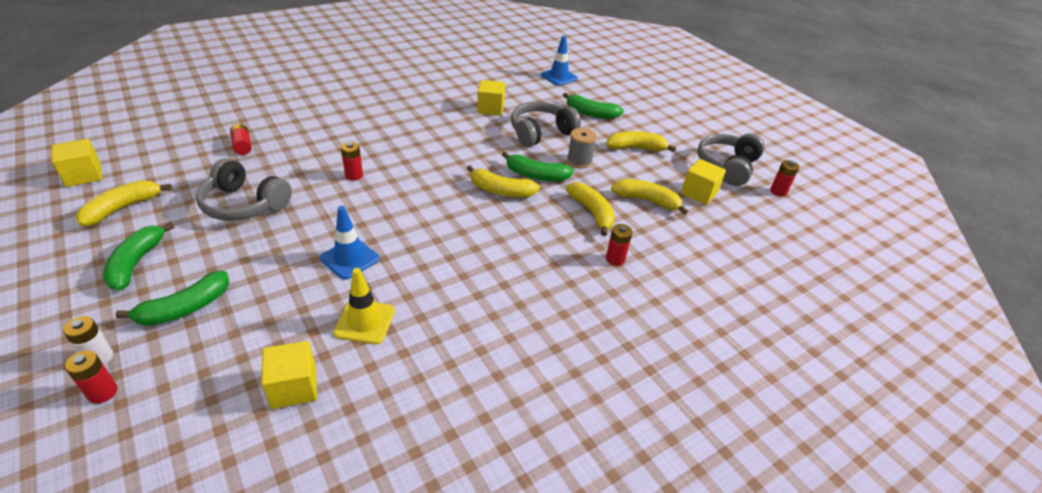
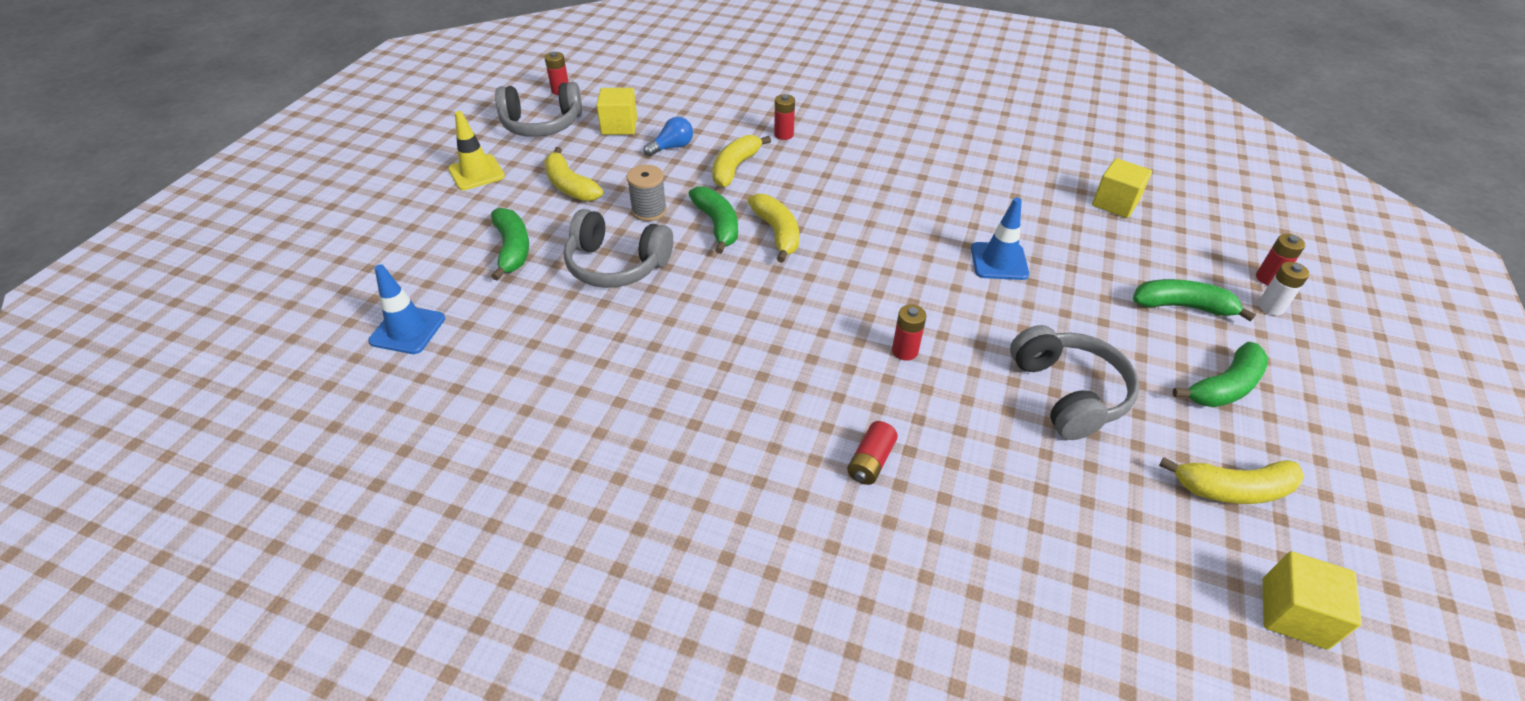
camera: 125 degrees left, 5 degrees up
red battery [230,124,252,155] -> red battery moved to [847,421,898,485]
yellow traffic cone [333,268,395,344] -> yellow traffic cone moved to [448,111,505,190]
yellow cube [477,80,505,116] -> none
yellow banana [611,179,688,215] -> blue light bulb [644,117,693,156]

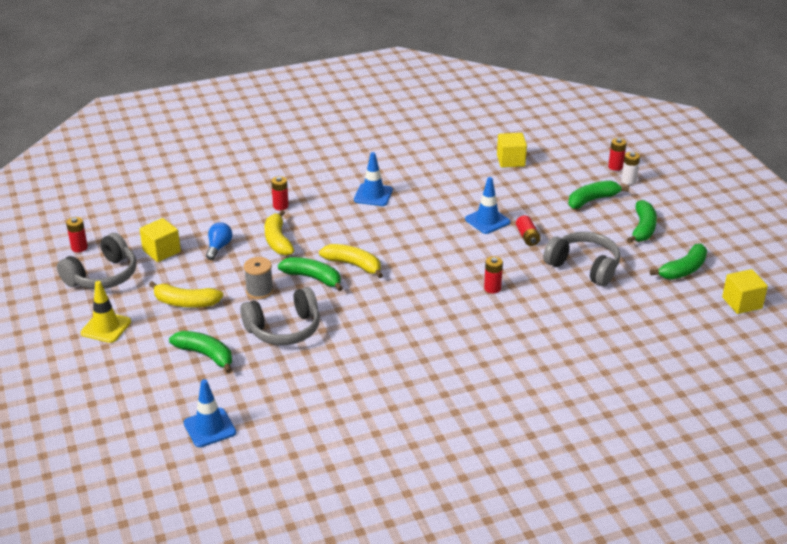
camera: 40 degrees left, 10 degrees down
red battery [847,421,898,485] -> red battery moved to [516,215,541,246]
yellow banana [1159,457,1304,504] -> green banana [650,244,707,280]
none -> blue traffic cone [354,152,393,206]

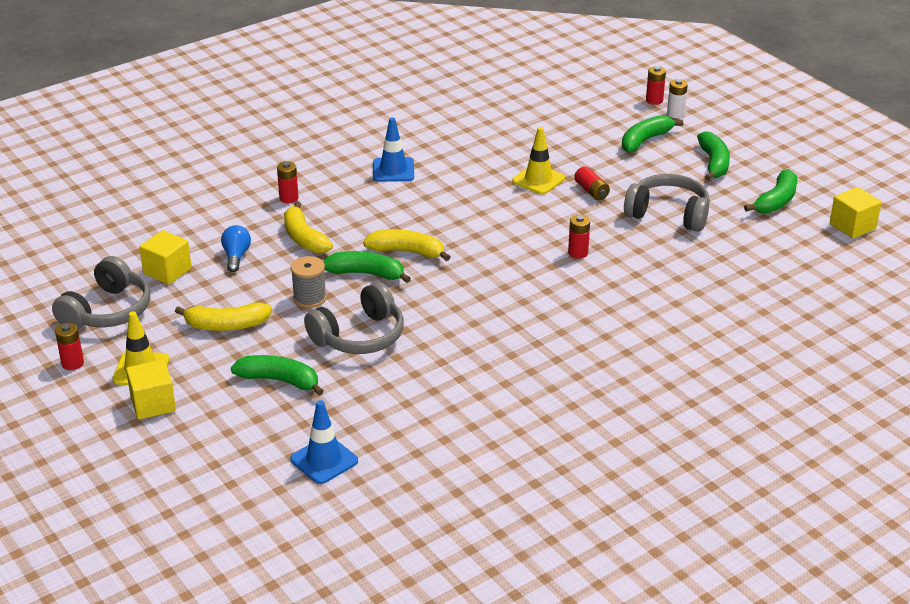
camera: 15 degrees left, 0 degrees up
red battery [66,217,88,252] -> red battery moved to [55,323,84,370]
blue traffic cone [465,177,510,234] -> yellow traffic cone [512,127,565,195]
yellow cube [497,133,527,168] -> yellow cube moved to [126,360,176,419]

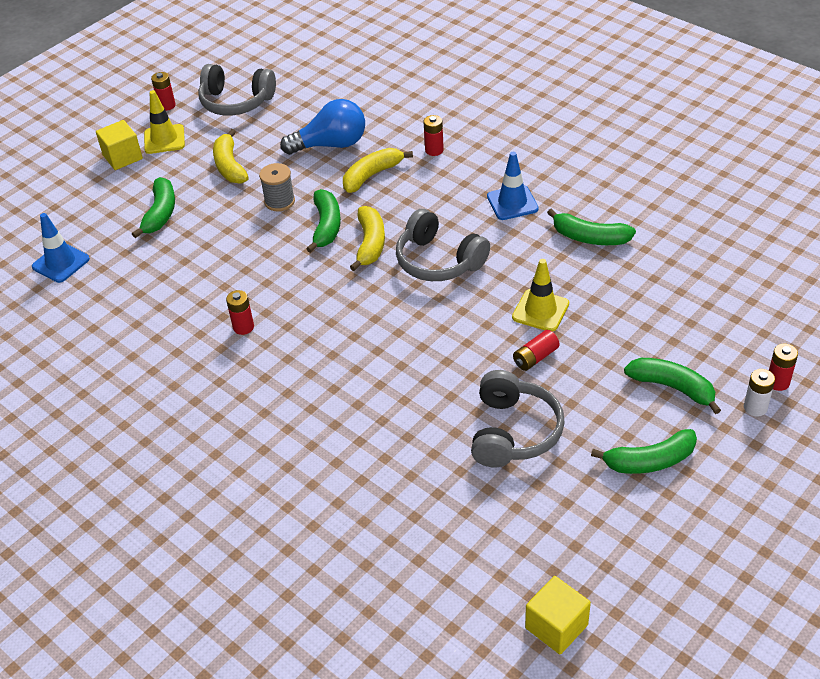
camera: 80 degrees right, 10 degrees up
yellow cube [139,230,192,285] -> none
blue light bulb [221,225,251,272] -> blue light bulb [280,99,365,155], size x1.77
grey headphones [304,282,404,354] -> grey headphones moved to [396,209,490,281]
red battery [568,215,590,259] -> red battery moved to [226,290,254,335]
green banana [744,169,797,213] -> green banana moved to [547,209,636,245]

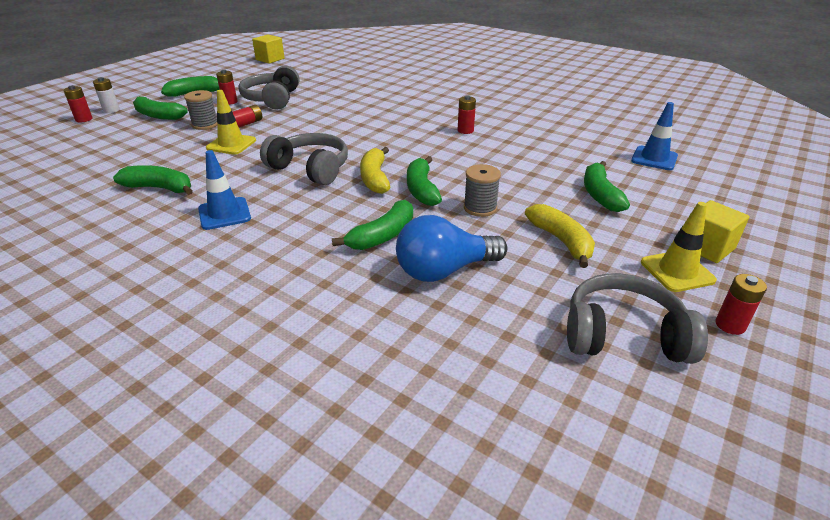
camera: 170 degrees right, 10 degrees down
yellow banana [343,148,413,193] -> green banana [332,200,413,250]
red battery [424,115,444,156] -> red battery moved to [216,70,238,105]
none -> grey spool [184,90,217,130]

